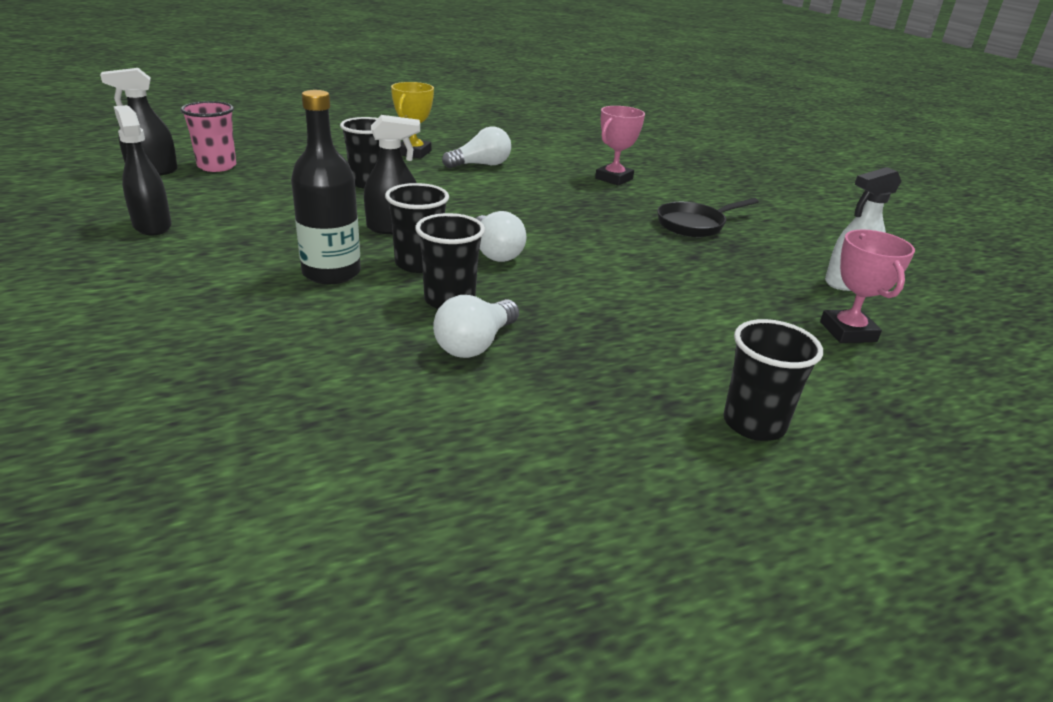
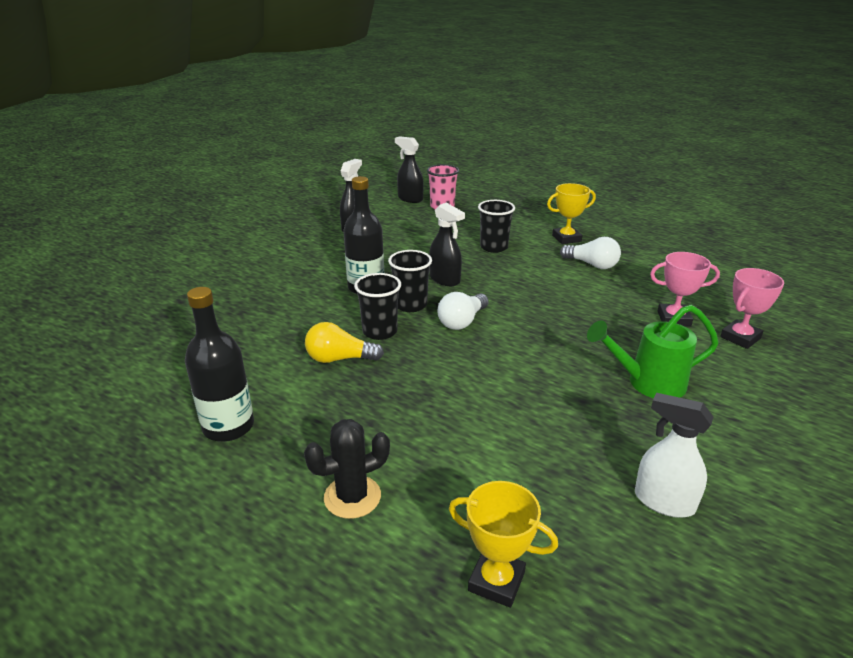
camera: 60 degrees right, 0 degrees up
white light bulb [433,295,519,358] -> yellow light bulb [305,322,384,363]
black pan [657,198,759,237] -> green watering can [587,305,719,398]
black cup [723,319,823,441] -> black cactus [304,419,390,519]
pink trophy [820,229,915,343] -> pink trophy moved to [720,268,784,349]
none -> black bottle [185,287,254,442]
none -> yellow trophy [449,481,558,608]

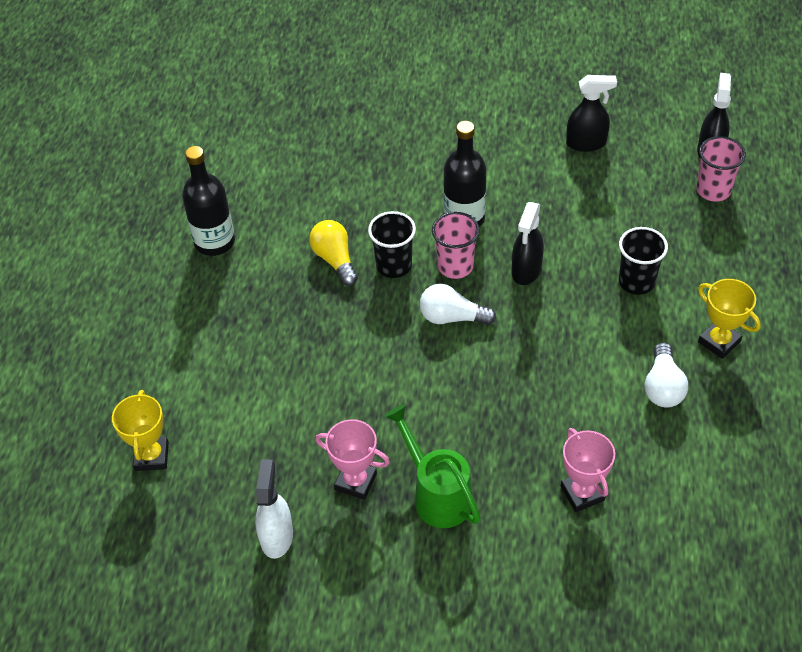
camera: 65 degrees right, 20 degrees up
black cactus [304,419,390,519] -> none
black cup [388,250,432,312] -> pink cup [432,212,480,279]
pink trophy [720,268,784,349] -> pink trophy moved to [315,419,390,500]

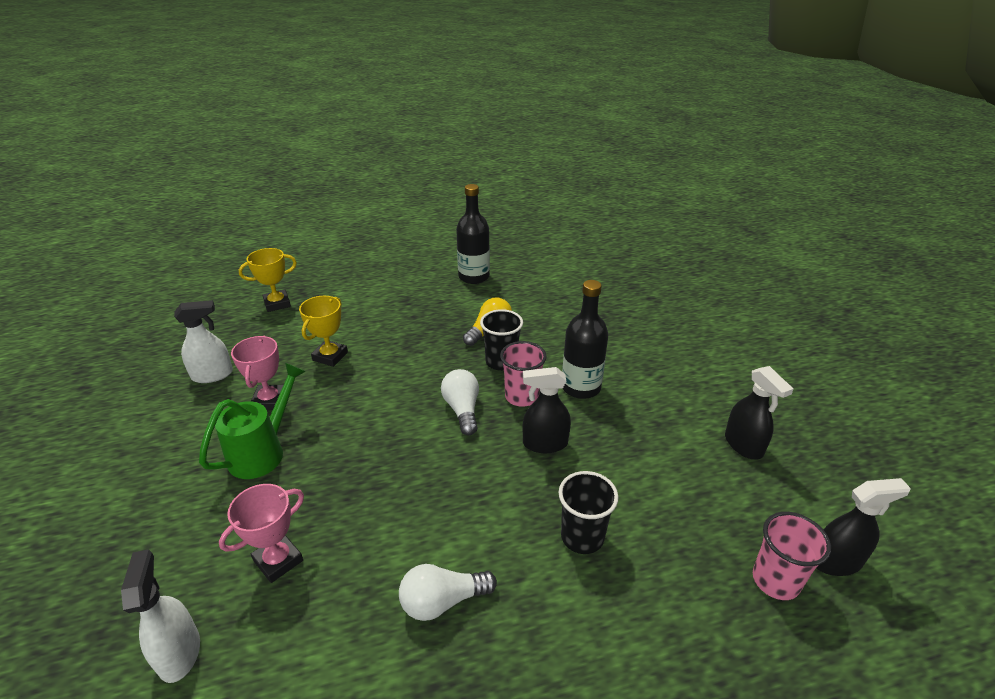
camera: 65 degrees right, 15 degrees down
yellow trophy [698,279,761,359] -> yellow trophy moved to [299,296,348,367]
none -> white spray bottle [121,549,200,683]

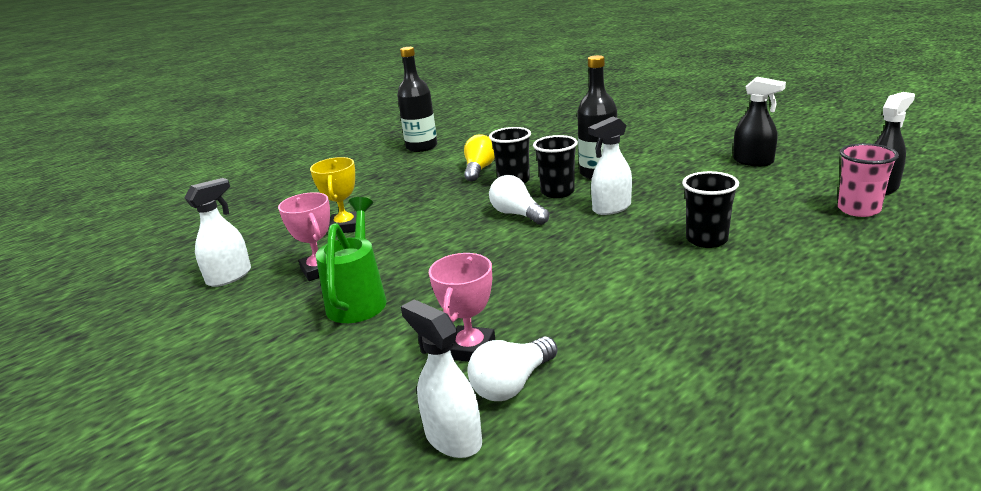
camera: 25 degrees left, 10 degrees down
yellow trophy [239,248,297,312] -> none
white light bulb [399,564,497,621] -> white light bulb moved to [467,336,558,401]
pink cup [500,341,547,407] -> black cup [533,135,578,198]
black spray bottle [523,367,571,453] -> white spray bottle [588,117,632,215]

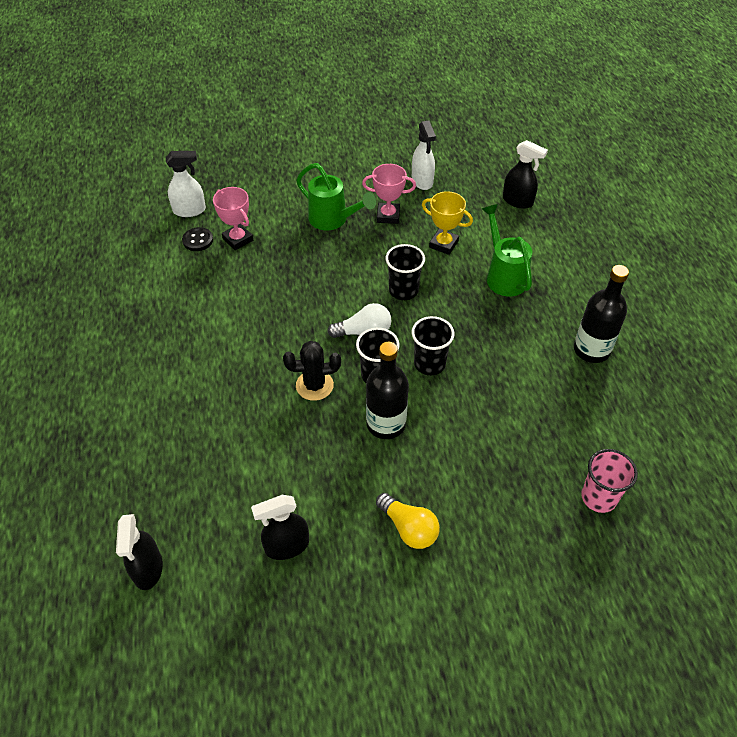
camera: 120 degrees right, 25 degrees up
yellow light bulb [464,134,495,182] -> yellow light bulb moved to [376,493,440,549]
white light bulb [467,336,558,401] -> black button [182,227,213,251]
white spray bottle [588,117,632,215] -> black cactus [283,341,341,401]
black cup [682,171,739,248] -> black cup moved to [385,244,425,300]
pink cup [838,143,899,217] -> pink cup moved to [581,449,638,513]
none -> green watering can [482,204,532,296]
none -> black spray bottle [503,140,548,209]

